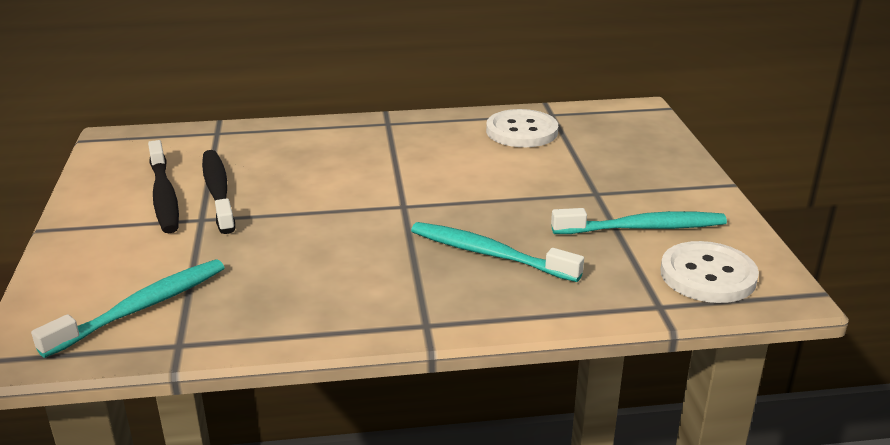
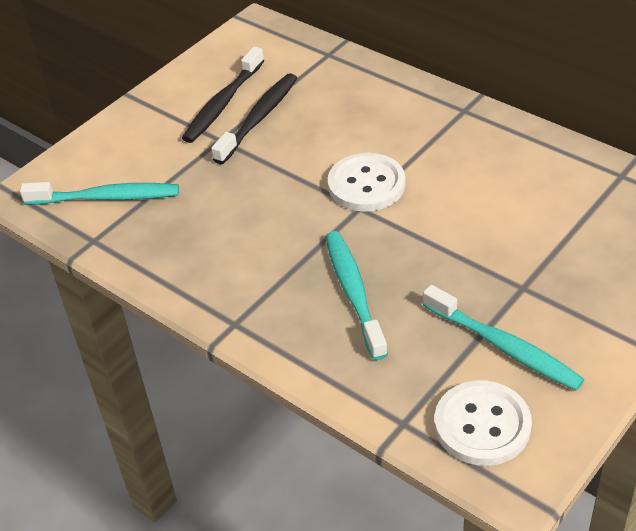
camera: 50 degrees right, 15 degrees up
white button [486,109,558,147] -> white button moved to [328,153,405,212]

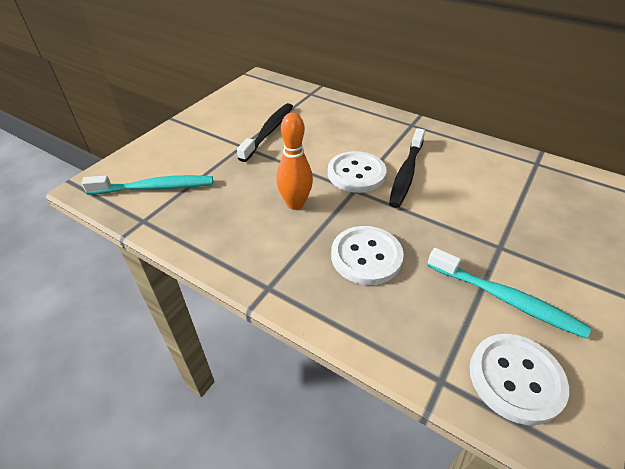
camera: 10 degrees left, 0 degrees up
black toothbrush [182,47,264,143] -> black toothbrush moved to [389,128,425,208]
turquoise toothbrush [325,231,388,360] -> white button [331,226,404,285]
none -> orange bowling pin [276,113,313,210]

